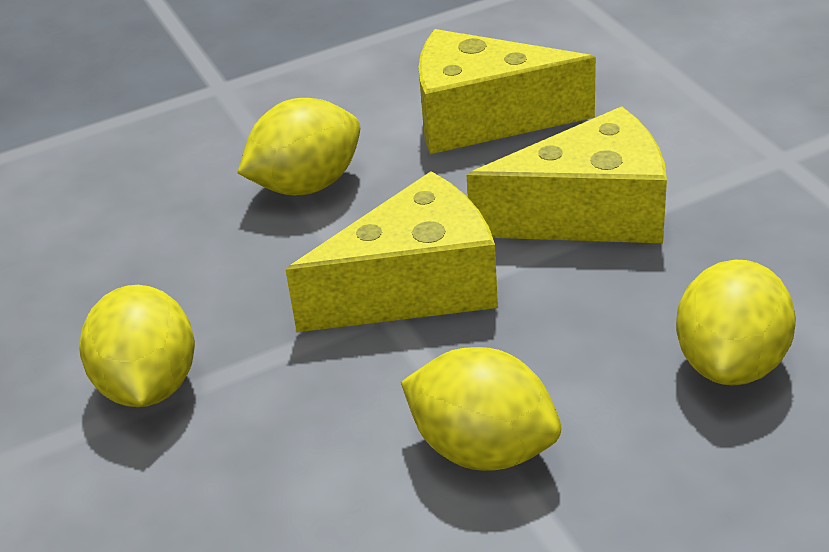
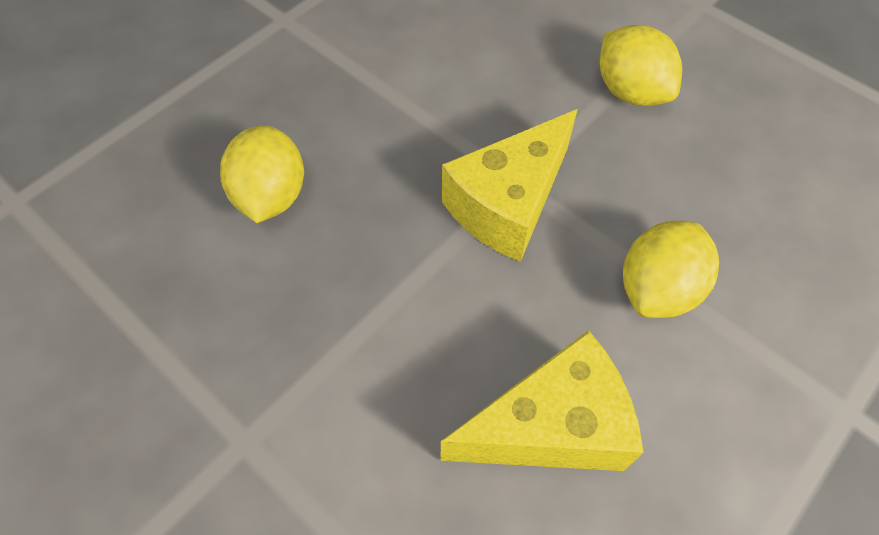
camera: 155 degrees right, 20 degrees up
yellow lemon [401,347,561,471] -> none
yellow cheese [466,106,667,243] -> none

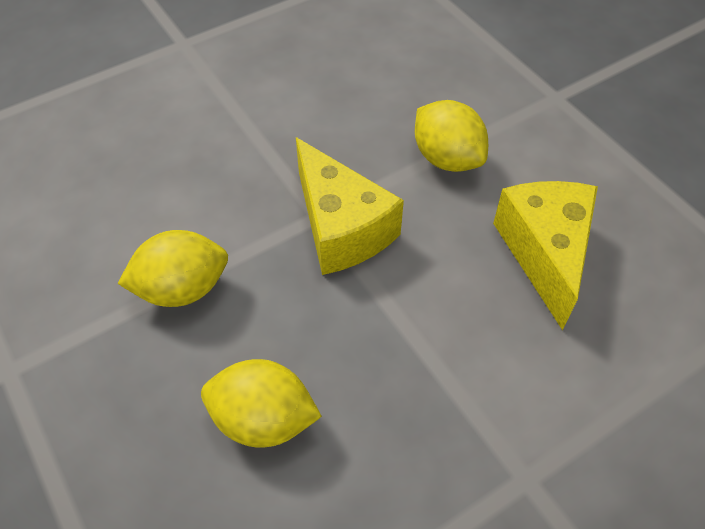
camera: 75 degrees left, 5 degrees down
yellow lemon [600,25,682,106] -> yellow lemon moved to [117,230,228,307]

